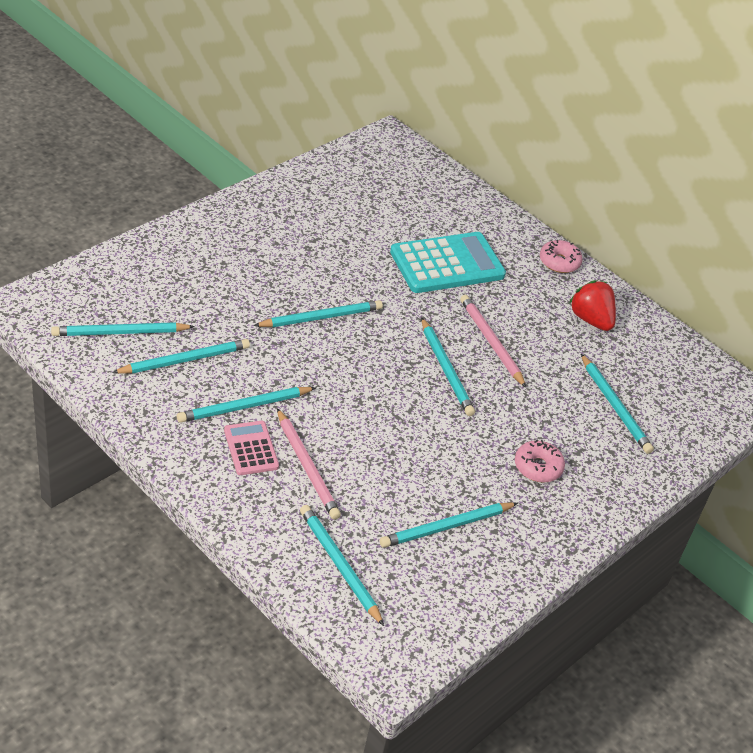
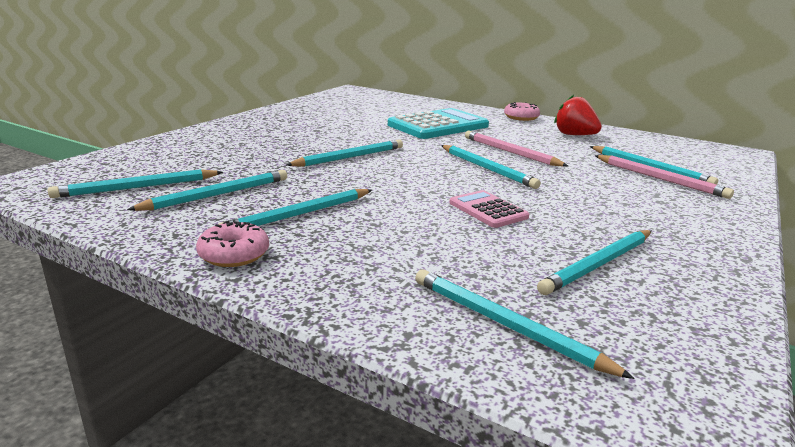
camera: 10 degrees left, 20 degrees down
pink calculator [224,421,279,475] -> pink calculator moved to [449,190,529,228]
pink pencil [277,408,341,520] -> pink pencil moved to [594,155,734,199]
pink donut [515,440,565,483] -> pink donut moved to [196,220,269,267]

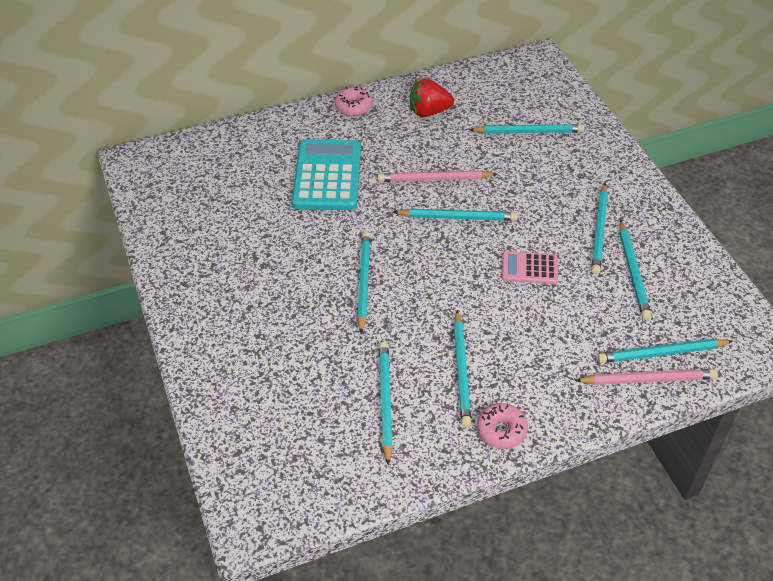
camera: 50 degrees left, 25 degrees up
turquoise pencil [48,169,223,198] -> turquoise pencil moved to [591,183,608,274]
pink pencil [594,155,734,199] -> pink pencil moved to [574,369,718,385]

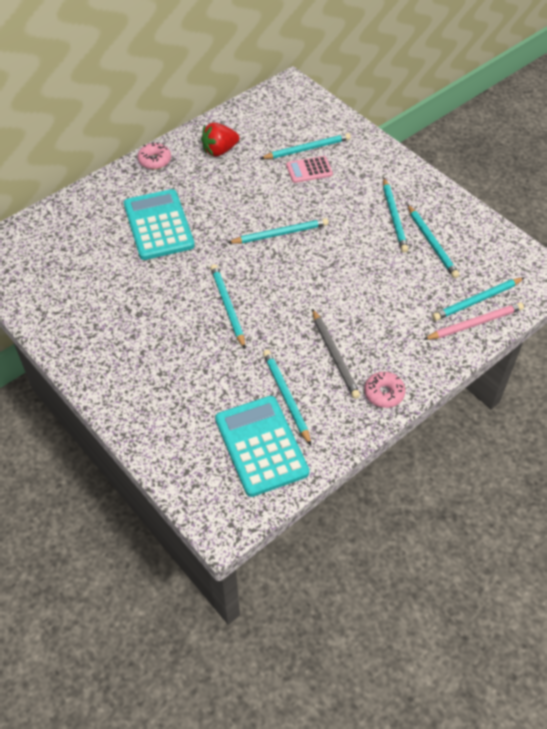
camera: 20 degrees left, 5 degrees up
pink pencil [378,171,497,182] -> none
turquoise pencil [454,310,471,427] -> grey pencil [312,309,360,399]
pink calculator [502,251,558,284] -> pink calculator moved to [286,156,333,183]
none -> turquoise calculator [215,396,309,497]

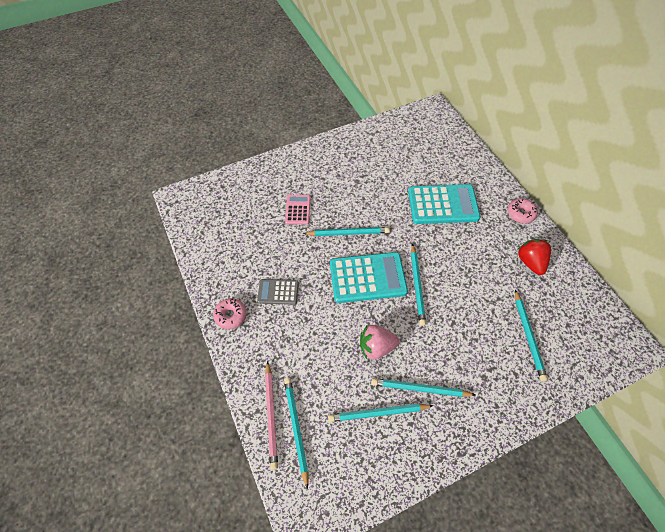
camera: 105 degrees right, 5 degrees up
turquoise calculator [215,396,309,497] -> turquoise calculator moved to [330,252,408,303]
turquoise pencil [263,350,311,445] -> none
pink calculator [286,156,333,183] -> pink calculator moved to [285,195,310,225]
grey pencil [312,309,360,399] -> grey calculator [257,279,299,305]
none -> pink strawberry [360,325,400,360]

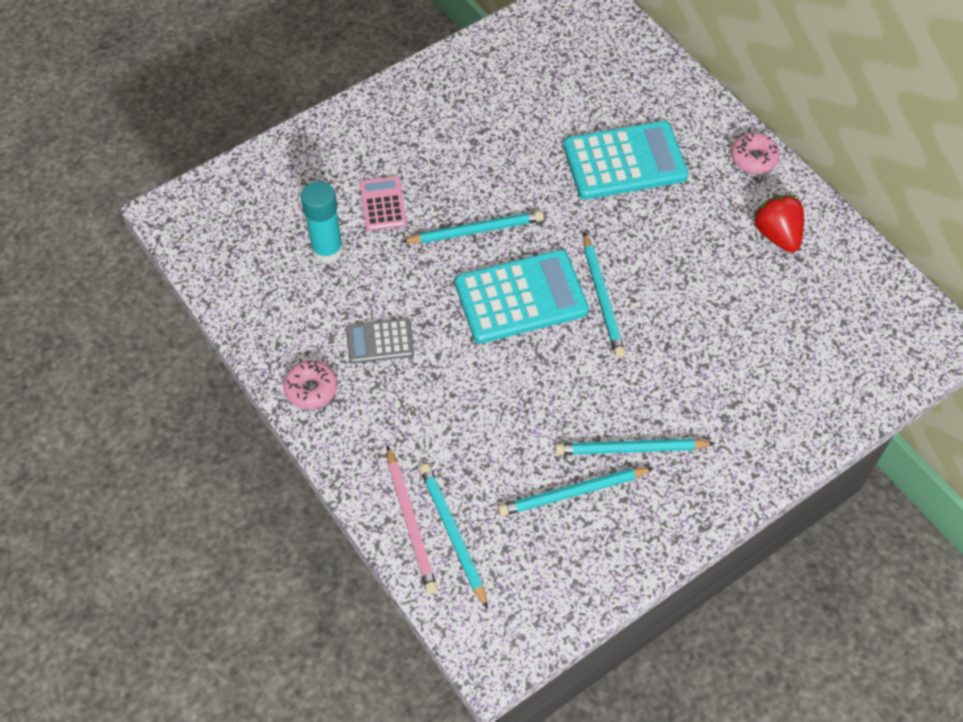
camera: 10 degrees left, 0 degrees up
pink strawberry [360,325,400,360] -> none
turquoise pencil [515,290,548,382] -> none
none -> turquoise glue stick [301,181,343,263]

